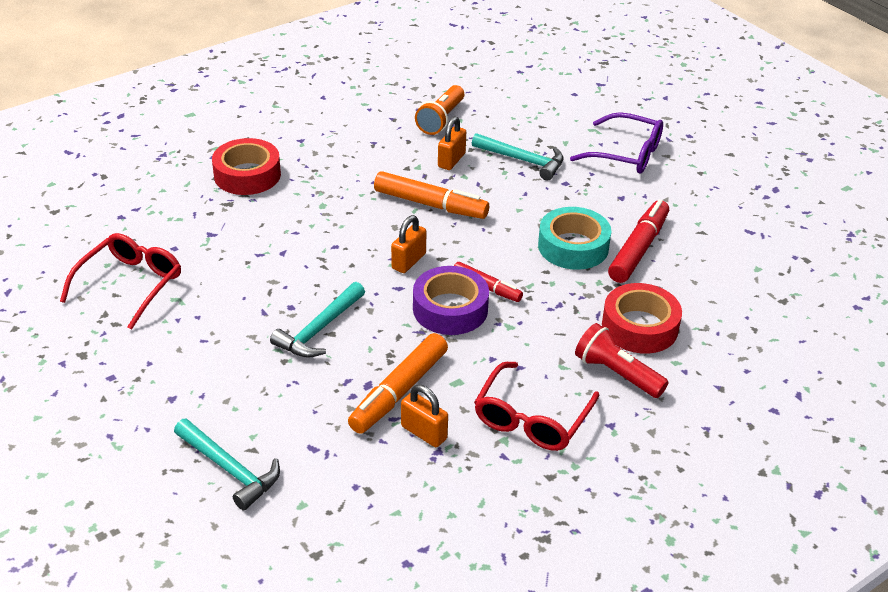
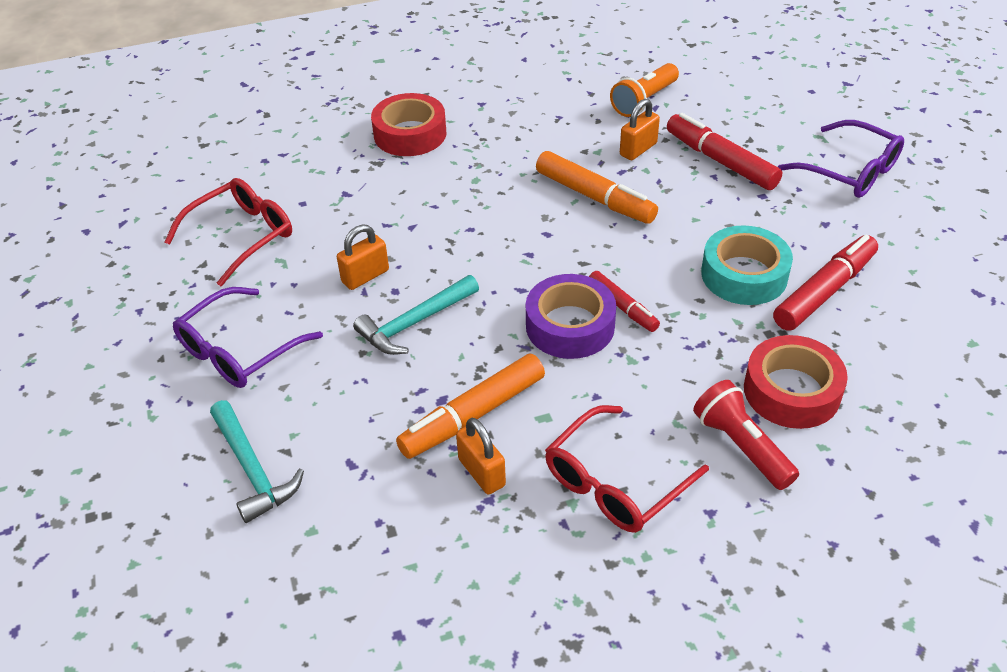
camera: 20 degrees right, 5 degrees up
orange padlock [391,215,426,273] -> orange padlock moved to [337,224,389,290]
turquoise hammer [472,133,563,181] -> red marker [667,113,782,190]
none -> purple glasses [173,287,323,388]

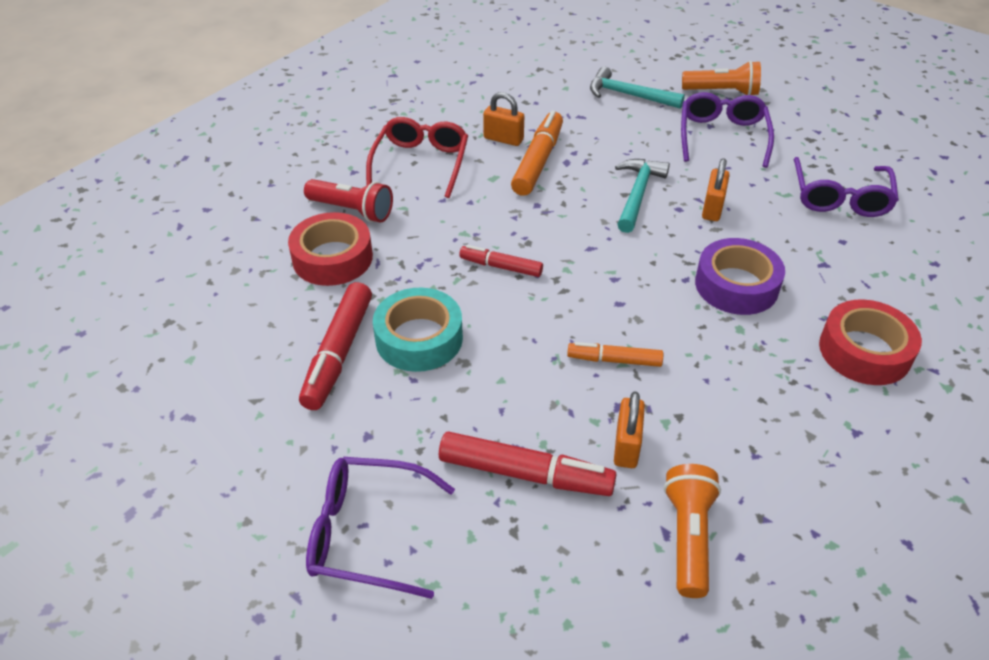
camera: 145 degrees right, 0 degrees up
red glasses [164,178,292,286] -> purple glasses [794,157,899,217]
purple tape [526,274,616,359] -> purple tape moved to [695,238,785,315]
orange marker [536,151,658,224] -> orange marker [567,342,663,367], size x0.60
none -> orange flashlight [682,61,761,95]

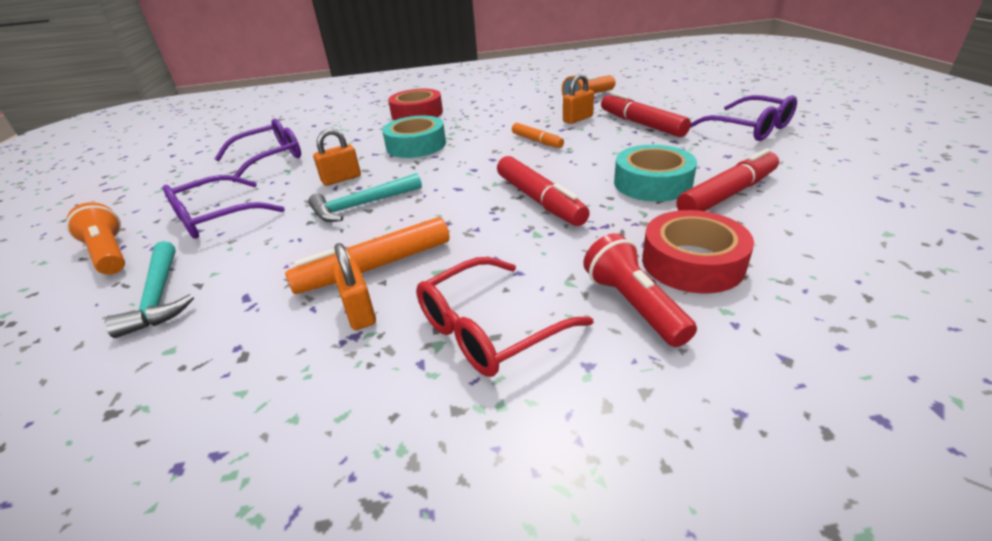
camera: 135 degrees left, 10 degrees down
red marker [459,245,543,277] -> red marker [497,156,590,226], size x1.67
purple tape [695,238,785,315] -> turquoise tape [382,116,446,158]

